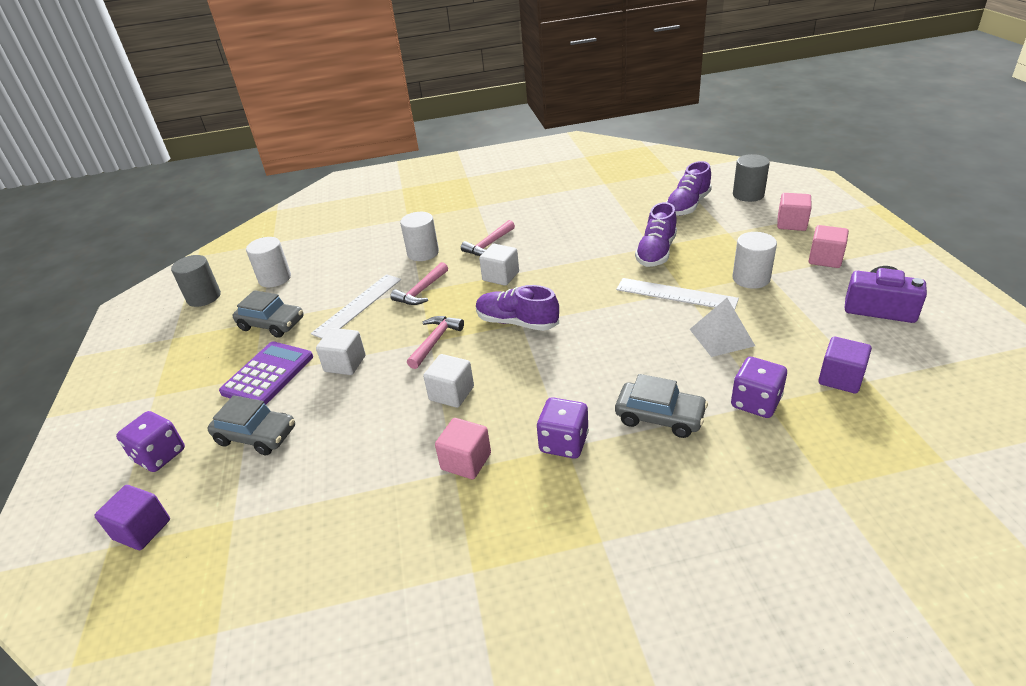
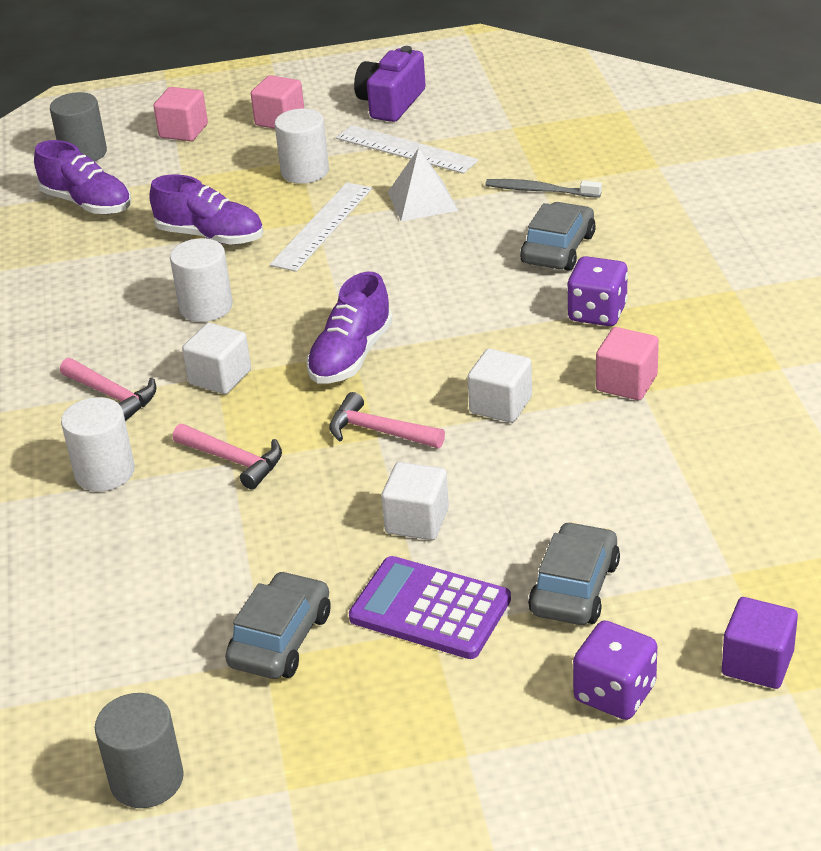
camera: 90 degrees left, 0 degrees up
white cylinder [246,237,291,287] -> white cylinder moved to [170,238,233,322]
white ruler [311,274,401,339] -> white ruler moved to [336,125,479,174]
purple dice [731,357,787,418] -> grey toothbrush [485,179,602,198]
purple cube [818,337,872,394] -> none

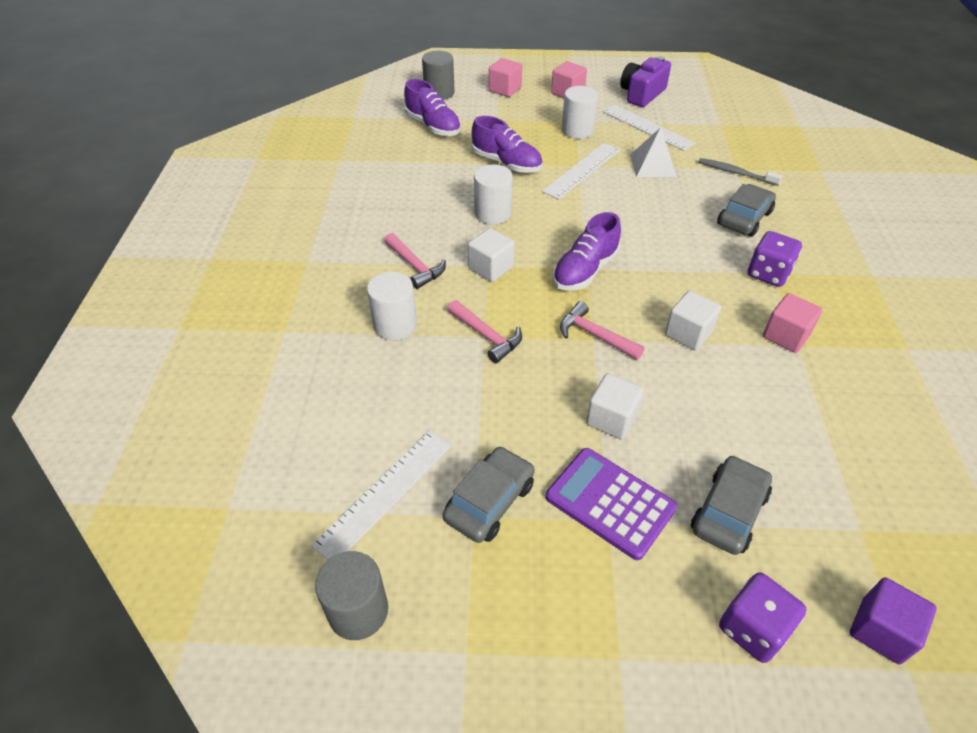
camera: 10 degrees right, 10 degrees up
none -> white ruler [311,430,452,560]

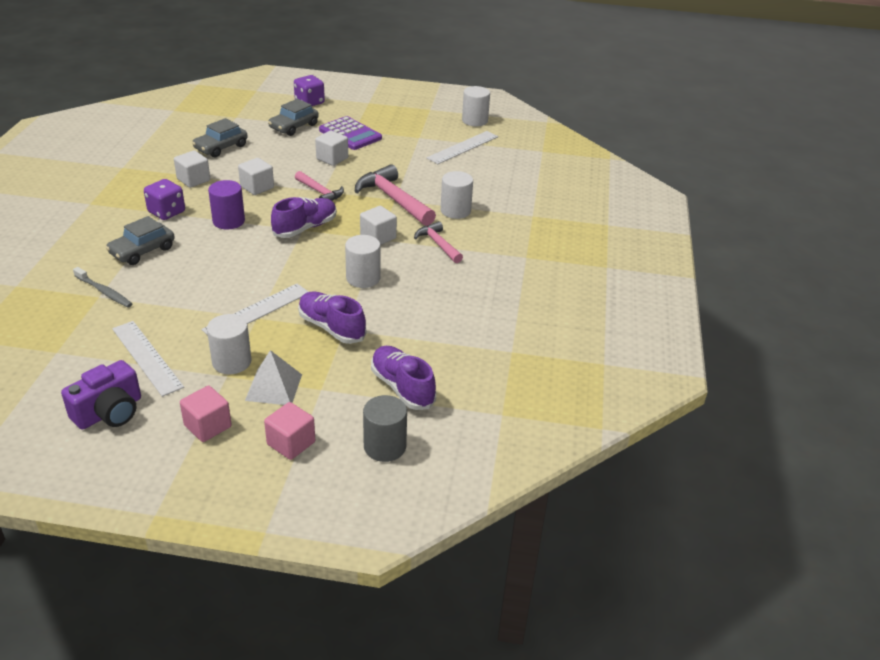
camera: 175 degrees left, 10 degrees down
grey cylinder [315,551,388,640] -> white cylinder [462,86,490,126]
grey car [443,446,535,543] -> grey car moved to [192,118,248,158]
pink hammer [447,300,522,363] -> pink hammer [355,164,436,226], size x1.69
white pyramid [630,127,677,177] -> white pyramid moved to [245,350,302,405]
pink cube [763,293,823,353] -> white cube [174,150,210,188]
purple cube [850,577,937,664] -> none
none -> purple cylinder [208,180,245,229]

